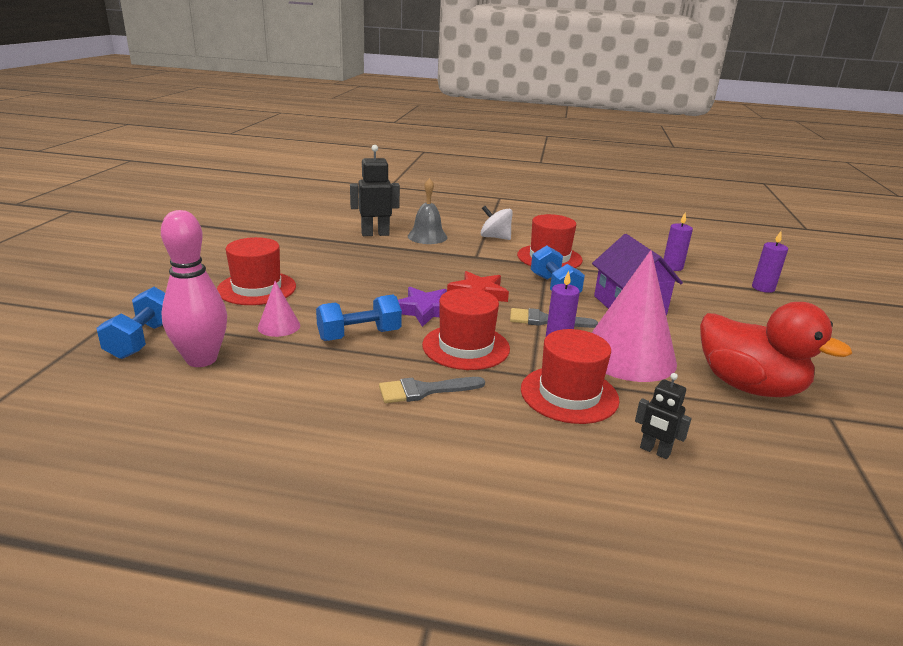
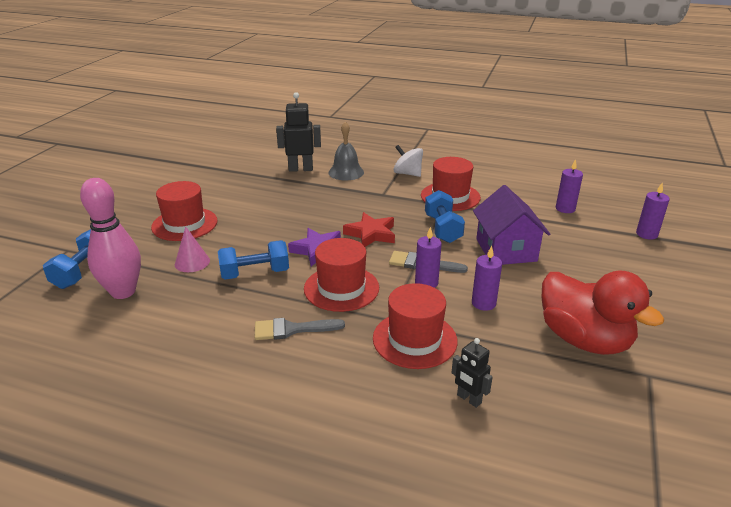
camera: 10 degrees right, 5 degrees up
pink cone [592,250,677,382] -> purple candle [472,246,502,311]

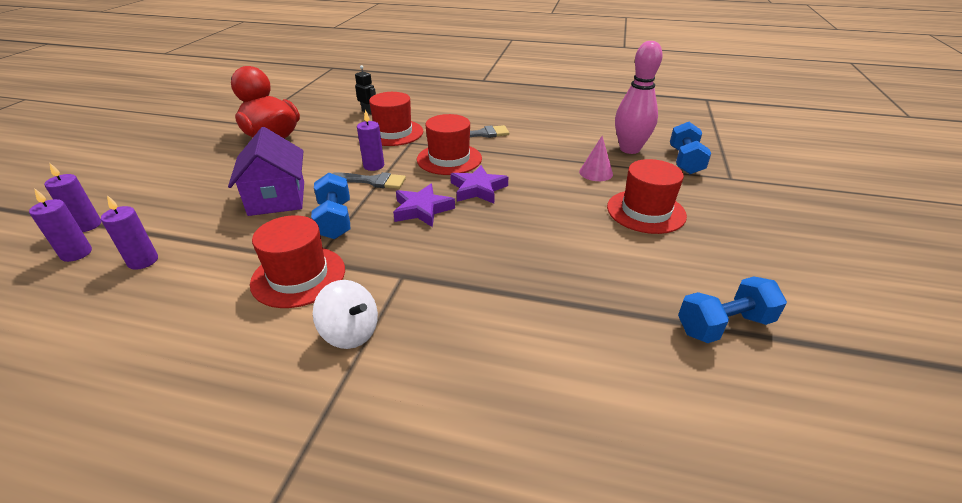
camera: 175 degrees right, 5 degrees up
blue dumbbell [218,240,289,280] -> blue dumbbell moved to [678,276,787,343]
black robot [276,92,321,172] -> none
grey bell [328,122,364,181] -> none
red star [343,212,395,247] -> purple star [393,184,455,227]
purple candle [472,246,502,311] -> purple candle moved to [29,188,92,262]

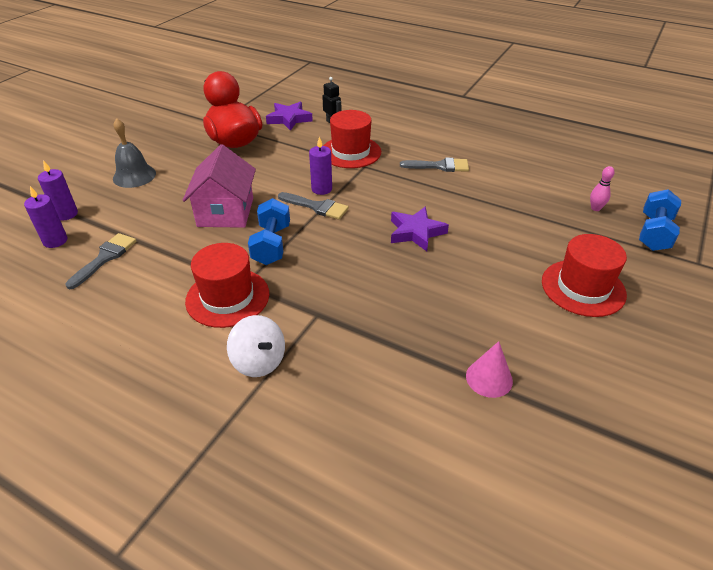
camera: 15 degrees right, 5 degrees up
purple candle [101,195,158,270] -> grey brush [65,233,136,289]
purple house [228,127,304,216] -> pink house [183,144,256,228]
purple star [393,184,455,227] -> purple star moved to [266,101,313,131]
red hat [417,114,482,175] -> none
pink cone [579,136,613,181] -> pink cone moved to [466,341,513,398]
pink bowling pin [615,41,663,154] -> pink bowling pin [590,166,615,211], size x0.42
blue dumbbell [678,276,787,343] -> none
none -> grey bell [113,118,156,188]

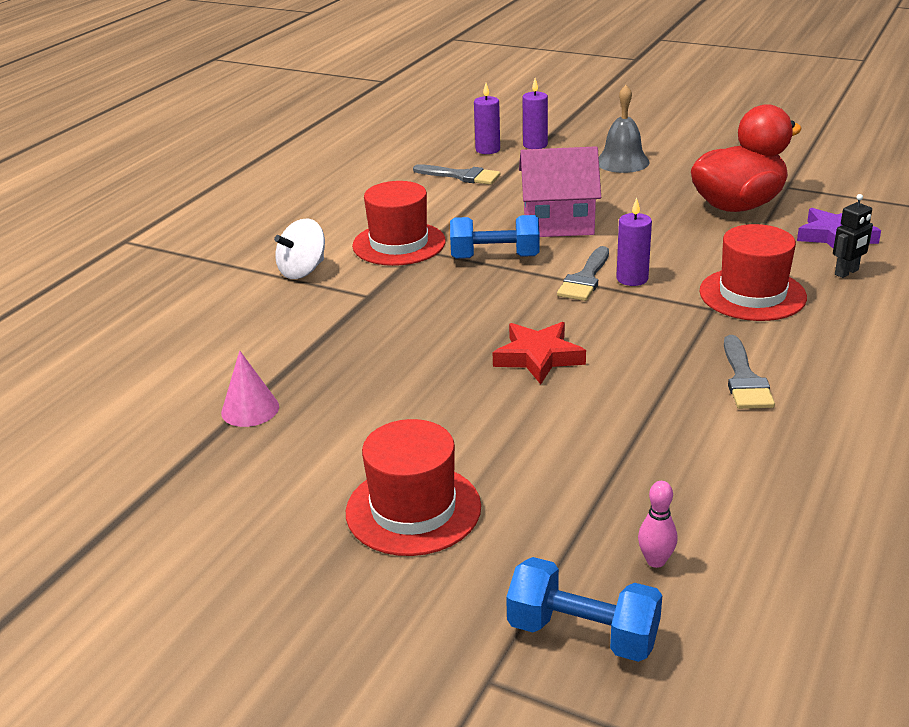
camera: 90 degrees right, 10 degrees down
purple star [391,207,449,251] -> red star [493,322,586,384]

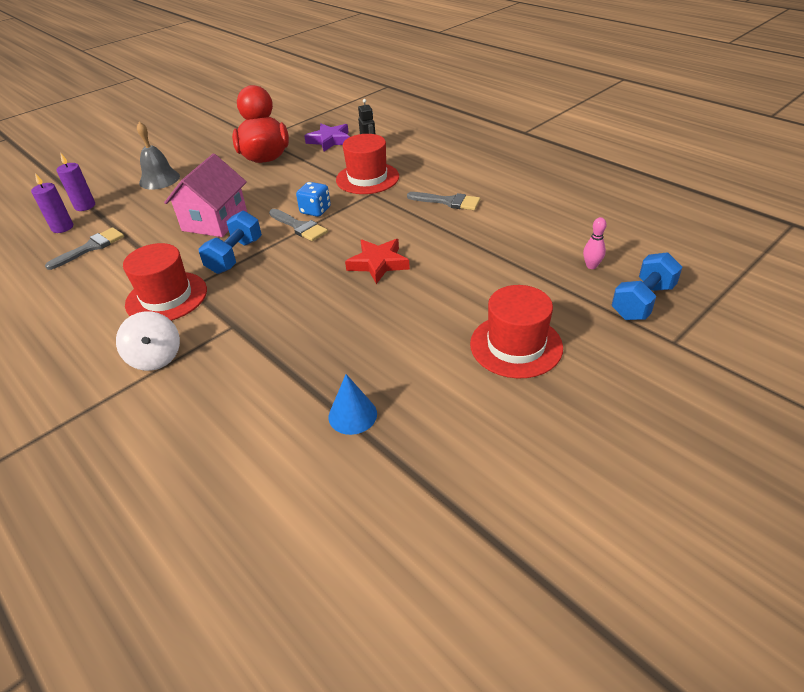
camera: 70 degrees left, 10 degrees up
pink cone [221,351,279,427] -> blue cone [329,374,377,435]
purple candle [616,198,652,286] -> blue dice [296,182,331,217]

